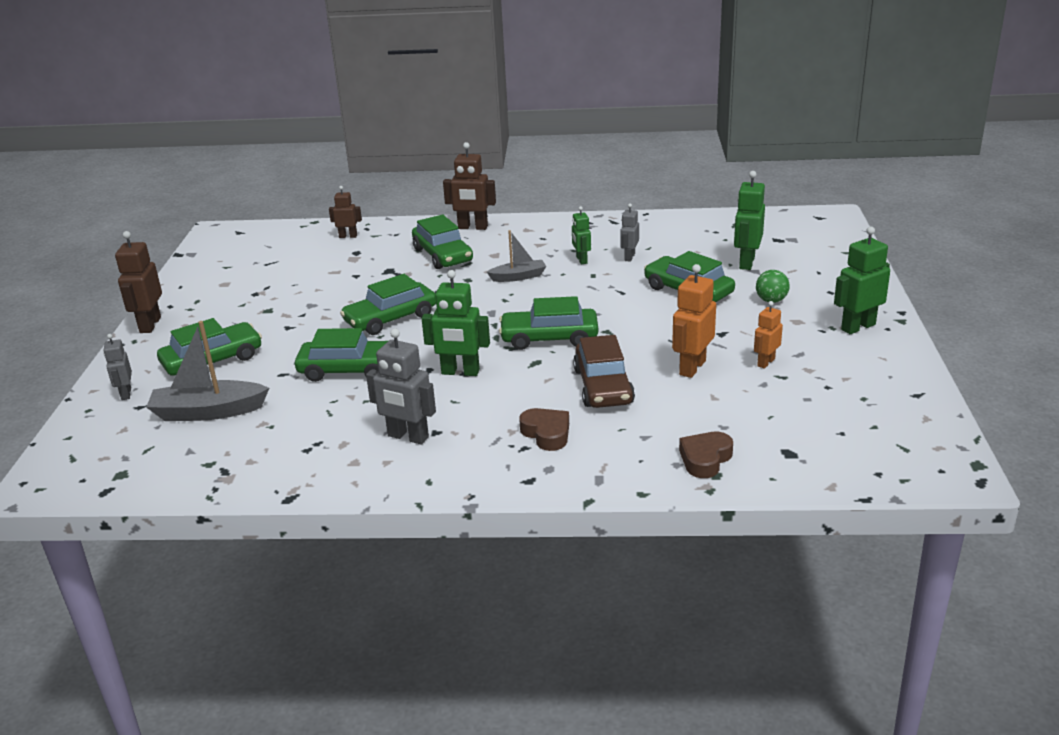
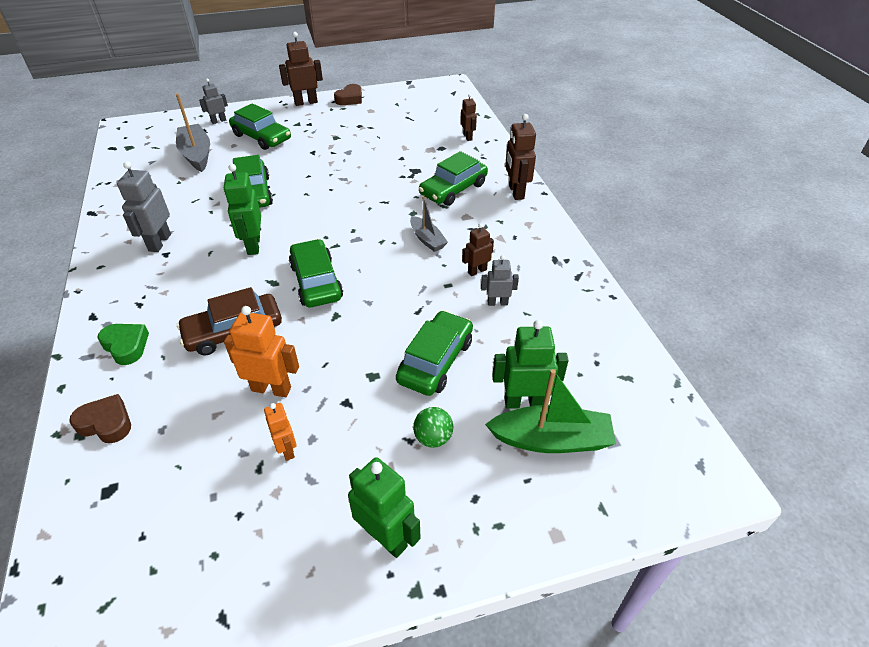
camera: 70 degrees right, 15 degrees up
green car [340,274,436,335] -> none
brown heart [519,408,569,451] -> brown heart moved to [334,84,362,105]
green robot [572,206,591,264] -> brown robot [462,224,494,276]
orange robot [754,301,783,369] -> orange robot turned 45 degrees clockwise [264,403,297,461]
none -> green heart [97,324,149,365]
none -> green boat [485,369,616,453]

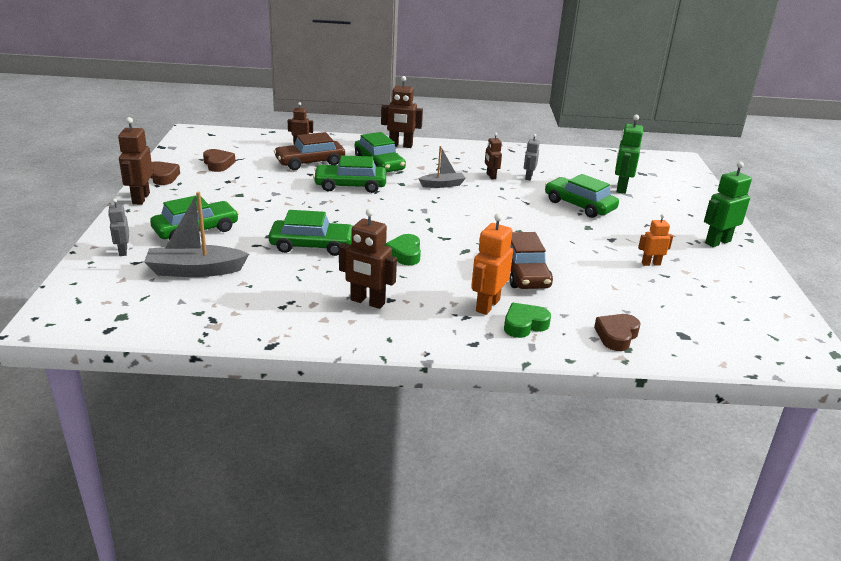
camera: 75 degrees left, 15 degrees down
grey robot [117,161,171,252] -> brown robot [339,208,397,309]
green robot [224,164,261,255] -> green heart [384,234,421,265]
orange robot [224,306,299,397] -> orange robot moved to [471,213,513,315]
green car [289,239,343,307] -> green car moved to [313,155,386,193]
green ball [413,407,453,448] -> none
green boat [485,369,616,453] -> none
none -> brown heart [203,149,236,172]
none -> brown car [274,132,345,170]

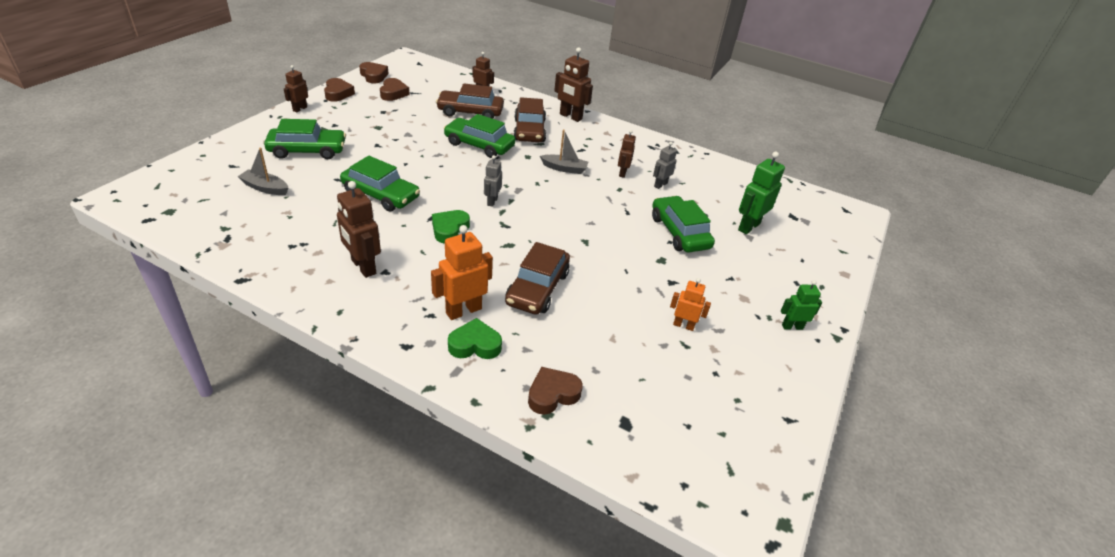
camera: 25 degrees right, 10 degrees up
grey robot [108,198,129,256] -> grey robot moved to [484,155,502,207]
brown robot [118,117,153,205] -> brown robot [284,65,308,112], size x0.61
grey boat [144,192,249,277] -> grey boat [237,148,288,195], size x0.61
green car [355,132,406,173] -> brown car [513,97,546,142]
green robot [704,162,752,247] -> green robot [781,280,822,330], size x0.61
none -> brown heart [359,62,389,84]

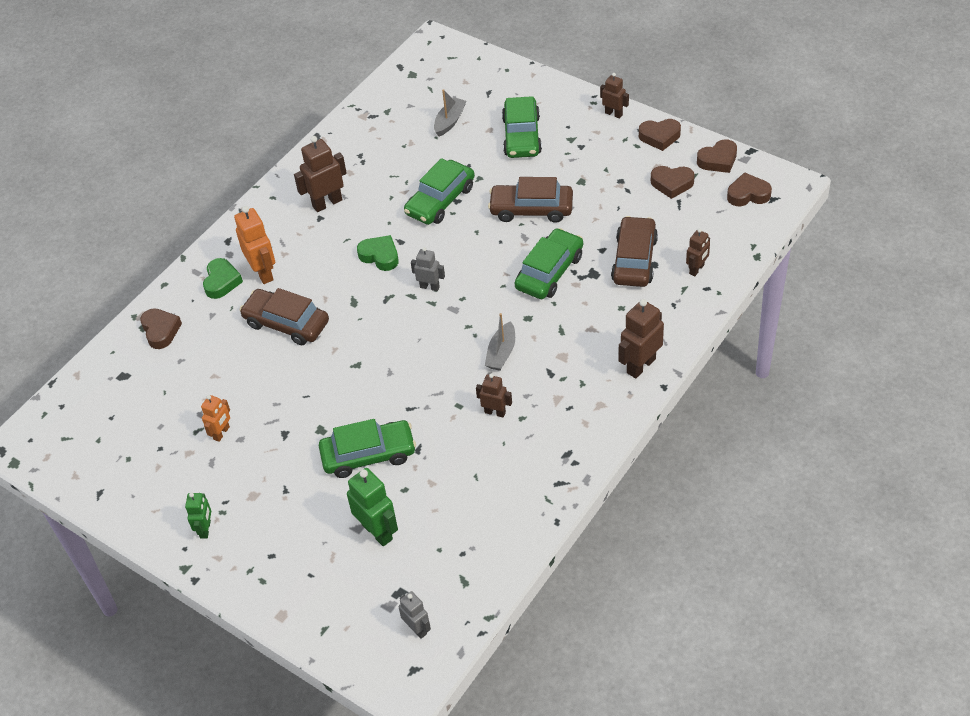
camera: 105 degrees right, 10 degrees up
brown car [513,97,546,142] -> brown car moved to [488,177,573,223]
grey robot [653,142,677,189] -> grey robot moved to [399,591,431,639]
none -> brown heart [727,172,772,206]

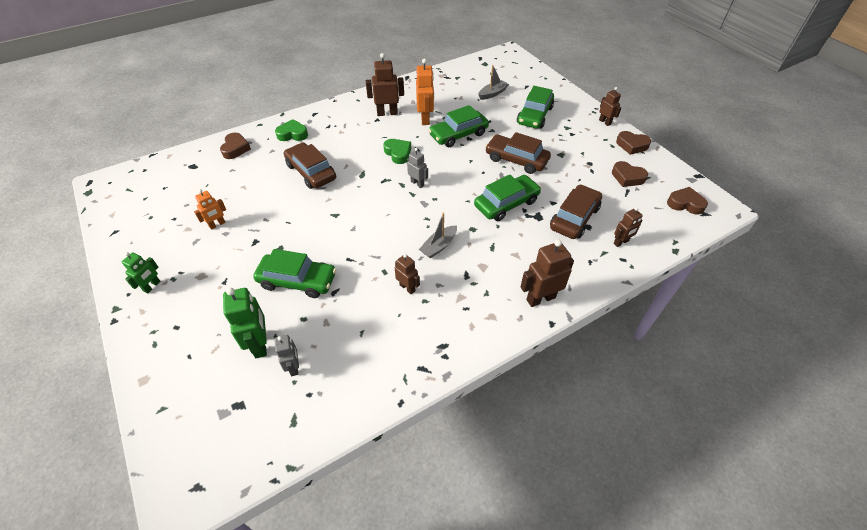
camera: 20 degrees right, 0 degrees up
green heart [203,258,243,299] -> green heart turned 120 degrees counterclockwise [275,119,308,141]
orange robot [234,206,275,284] -> orange robot moved to [416,58,434,125]
grey robot [399,591,431,639] -> grey robot moved to [274,335,299,376]
brown heart [697,139,737,173] -> none

